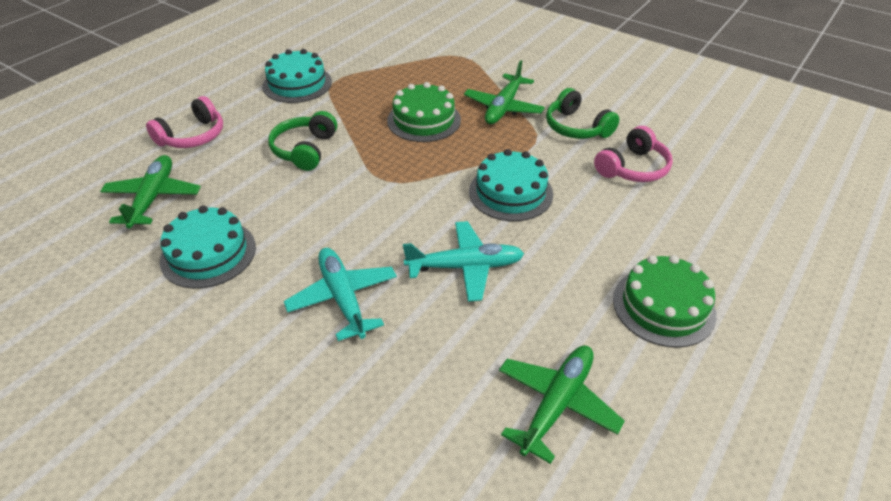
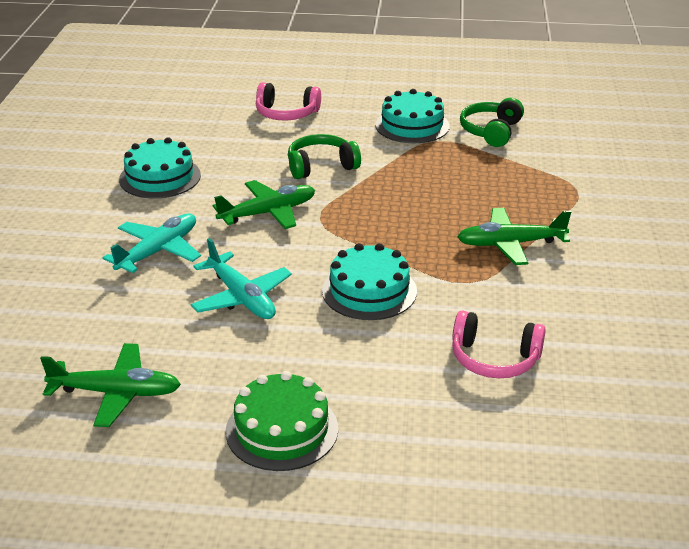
camera: 60 degrees right, 10 degrees down
green plane [100,155,201,229] -> green plane moved to [213,180,315,229]
green cake [387,82,461,142] -> none
green headphones [546,88,619,139] -> green headphones moved to [460,98,524,147]

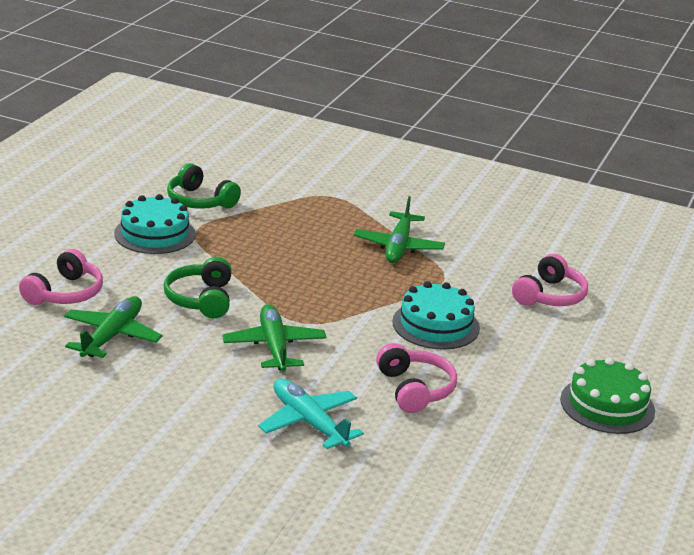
camera: 75 degrees left, 5 degrees down
green plane [40,343,181,427] -> green plane moved to [64,296,162,358]
turquoise cake [119,137,201,198] -> none
turquoise plane [191,238,292,319] -> pink headphones [376,343,457,413]

